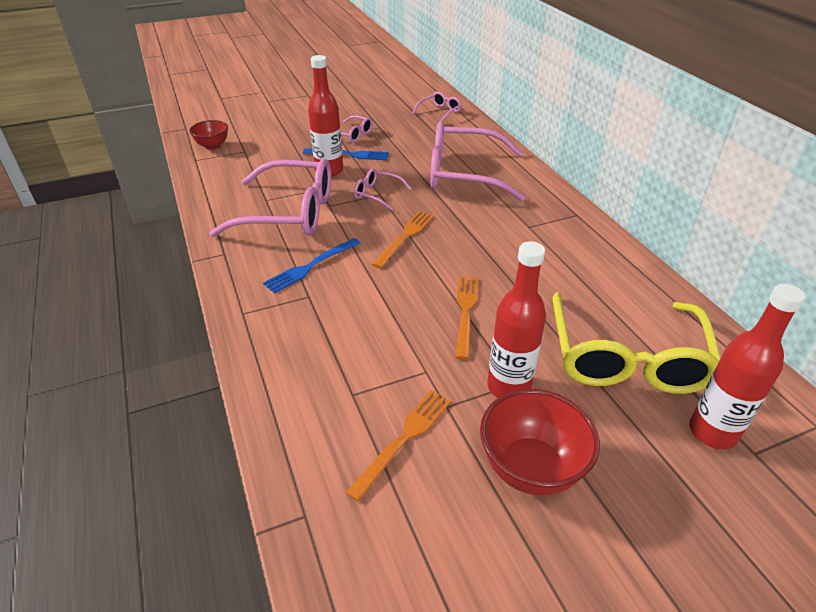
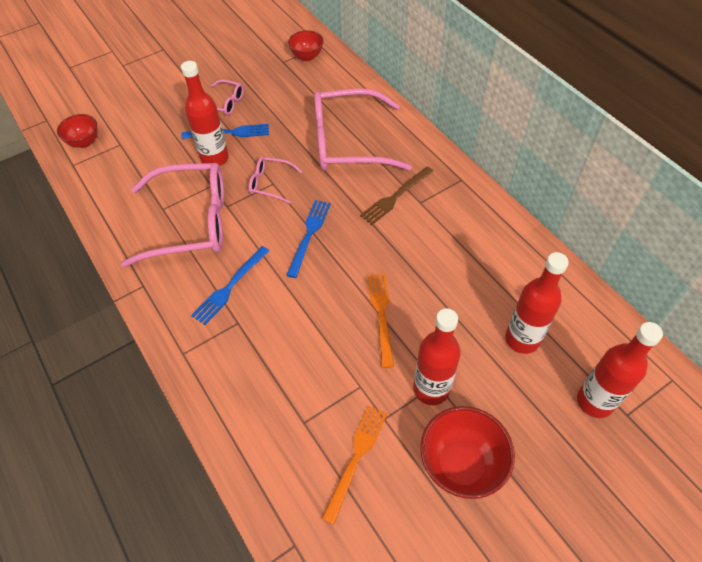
camera: 10 degrees left, 15 degrees up
orange fork [372,211,434,268] -> blue fork [286,200,331,278]
pink glasses [412,92,462,123] -> red bowl [288,30,324,61]
yellow glasses [552,292,721,394] -> red bottle [505,252,569,354]
none -> brown fork [360,166,434,225]

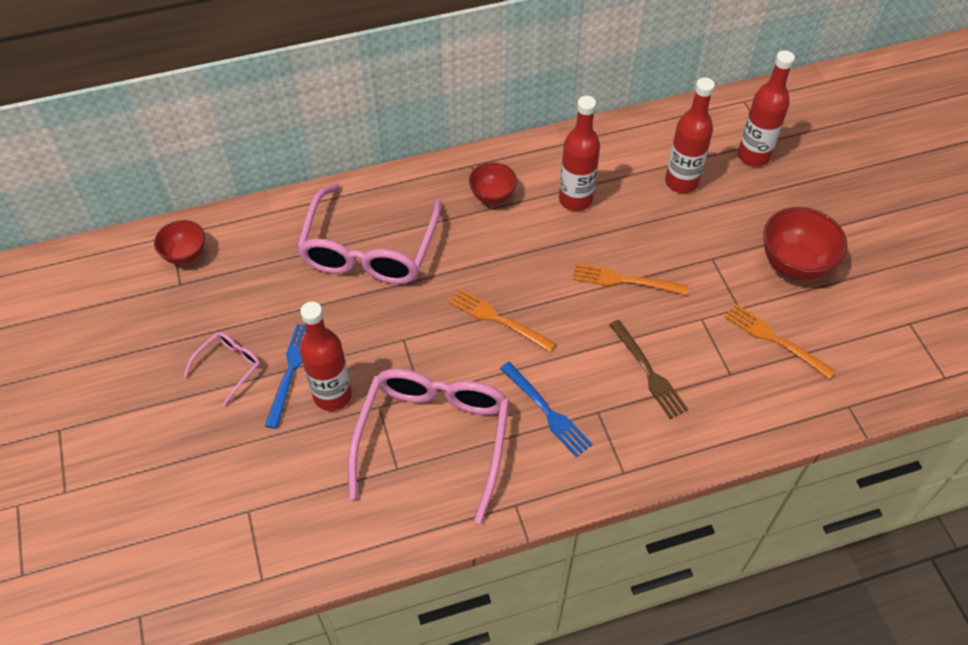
camera: 75 degrees left, 0 degrees up
red bowl [57,114,98,148] -> red bowl moved to [469,162,517,205]
pink glasses [249,157,302,204] -> none
blue fork [286,200,331,278] -> orange fork [449,288,556,352]
brown fork [360,166,434,225] -> brown fork moved to [609,320,689,419]
red bottle [413,308,461,405] -> red bottle moved to [559,96,600,211]

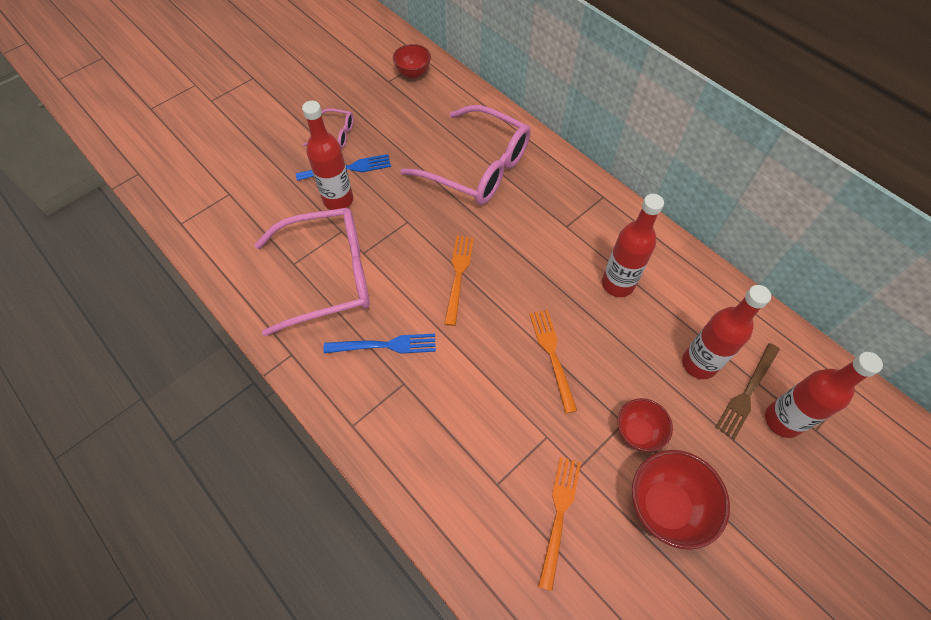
camera: 65 degrees right, 5 degrees up
pink glasses [297,183,442,284] -> pink glasses turned 135 degrees counterclockwise [401,105,531,205]
red bowl [469,162,517,205] -> red bowl moved to [617,398,673,452]
blue fork [500,362,593,457] -> blue fork turned 120 degrees counterclockwise [324,334,436,354]
brown fork [609,320,689,419] -> brown fork moved to [715,343,780,439]

